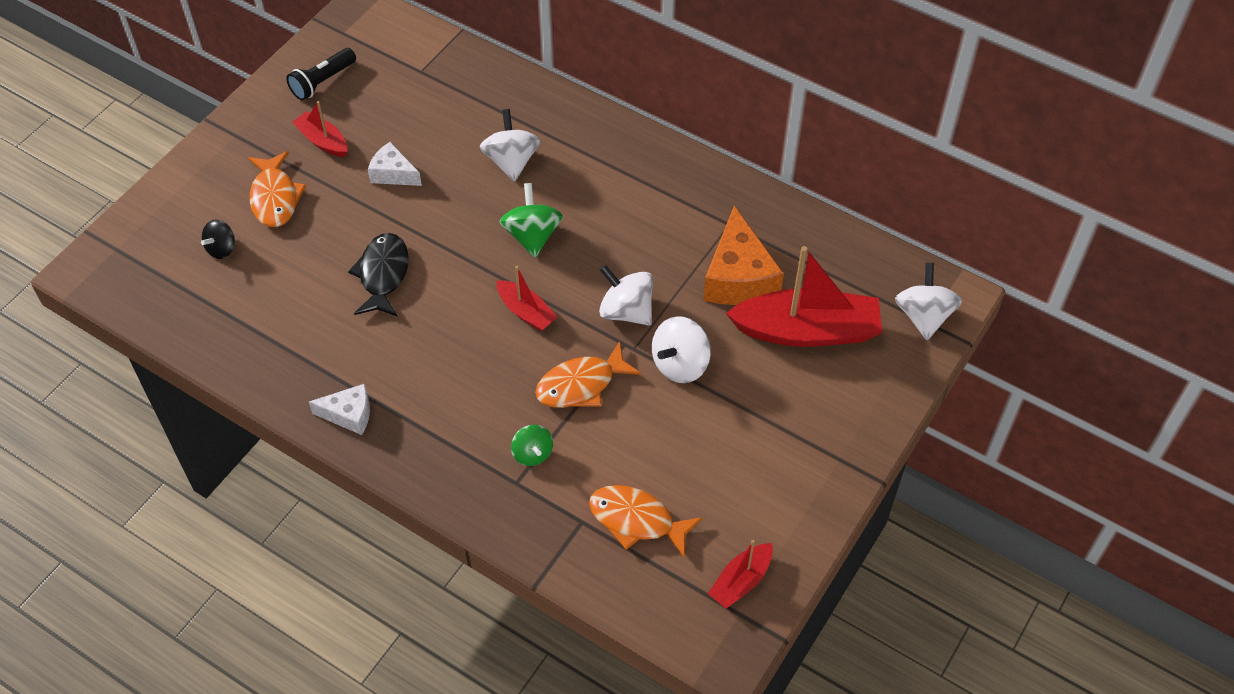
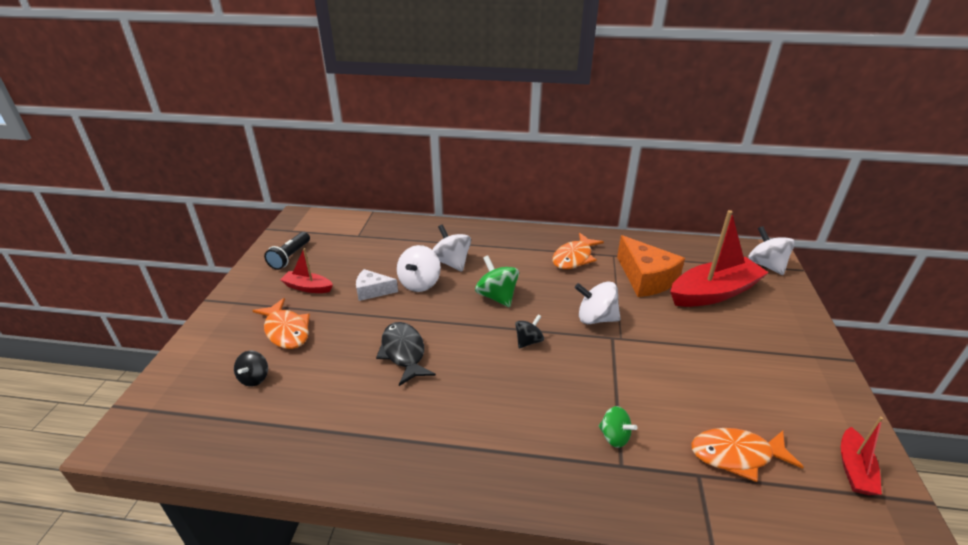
camera: 25 degrees left, 20 degrees down
white cheese [309,384,370,435] -> none
red boat [496,266,558,331] -> black spinning top [515,314,544,348]
orange fish [535,341,641,408] -> orange fish moved to [552,233,604,269]
white spinning top [652,316,711,383] -> white spinning top moved to [397,245,441,292]

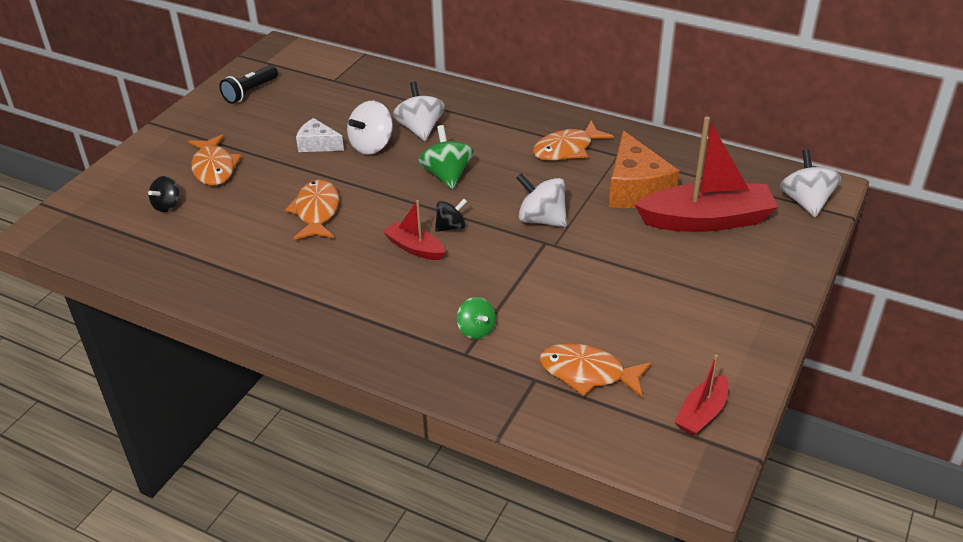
camera: 20 degrees right, 5 degrees up
red boat [280,248,333,293] -> red boat moved to [383,200,446,260]
black fish [376,322,436,386] -> orange fish [285,180,339,240]

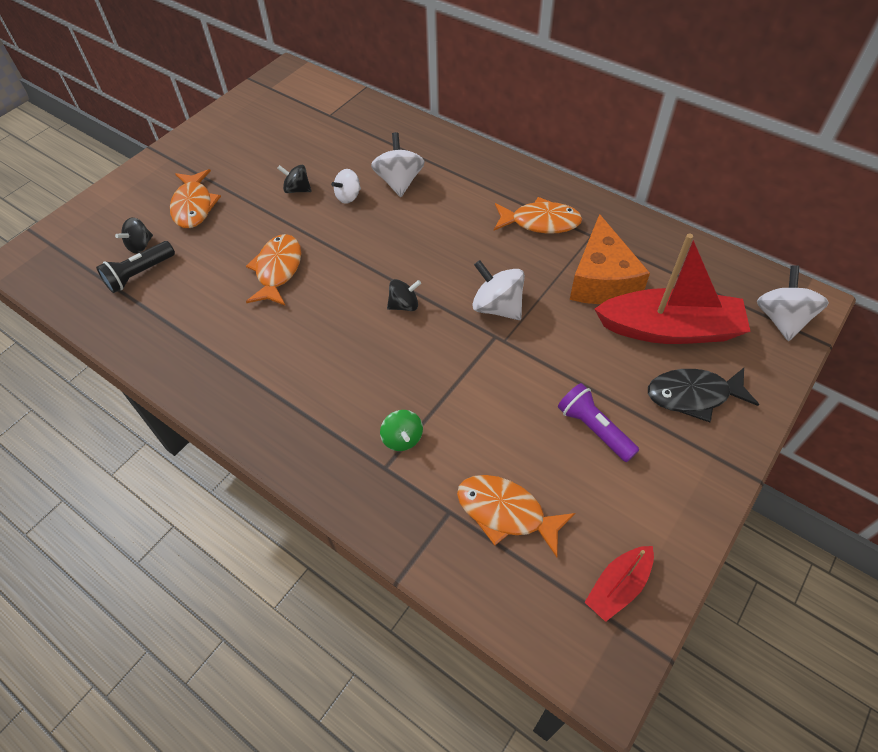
camera: 10 degrees right, 15 degrees up
black flashlight [220,65,278,104] -> black flashlight moved to [96,241,175,293]
white cheese [296,118,344,152] -> black spinning top [277,165,311,193]
white spinning top [347,101,393,155] -> white spinning top [331,169,361,204], size x0.63
red boat [383,200,446,260] -> none
green spinning top [418,125,474,189] -> none
orange fish [533,121,614,161] -> orange fish turned 150 degrees counterclockwise [494,197,582,234]
none -> purple flashlight [558,383,639,462]
none -> black fish [648,368,759,422]

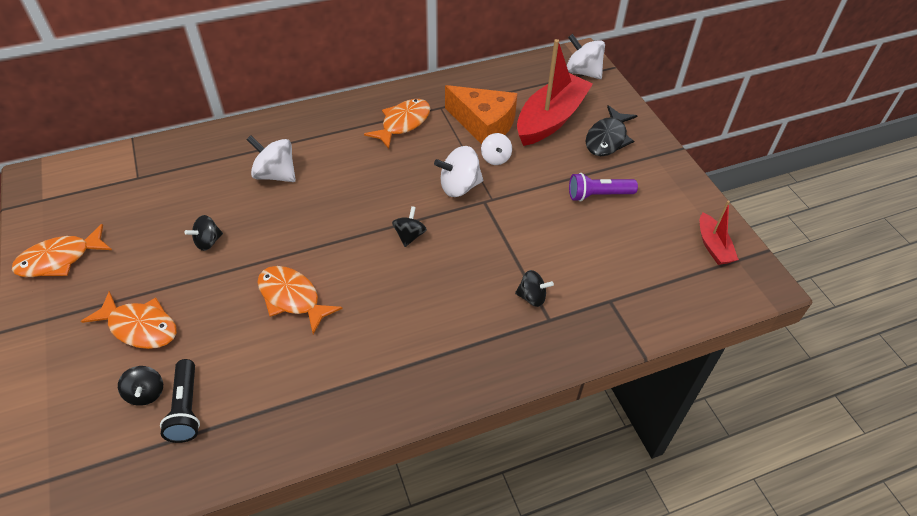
camera: 60 degrees left, 5 degrees down
white spinning top [331,169,361,204] -> white spinning top moved to [481,133,512,165]
green spinning top [380,410,423,451] -> black spinning top [515,270,554,307]
orange fish [457,475,575,557] -> orange fish moved to [12,224,112,277]

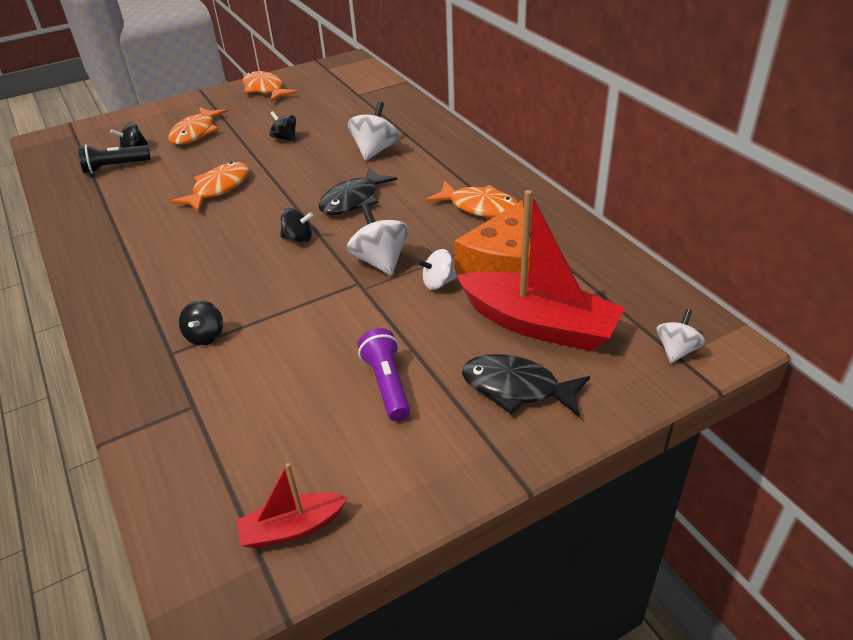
camera: 85 degrees right, 10 degrees down
white spinning top [567,34,605,79] -> white spinning top [656,309,705,363], size x0.63
none -> black fish [318,168,397,215]

